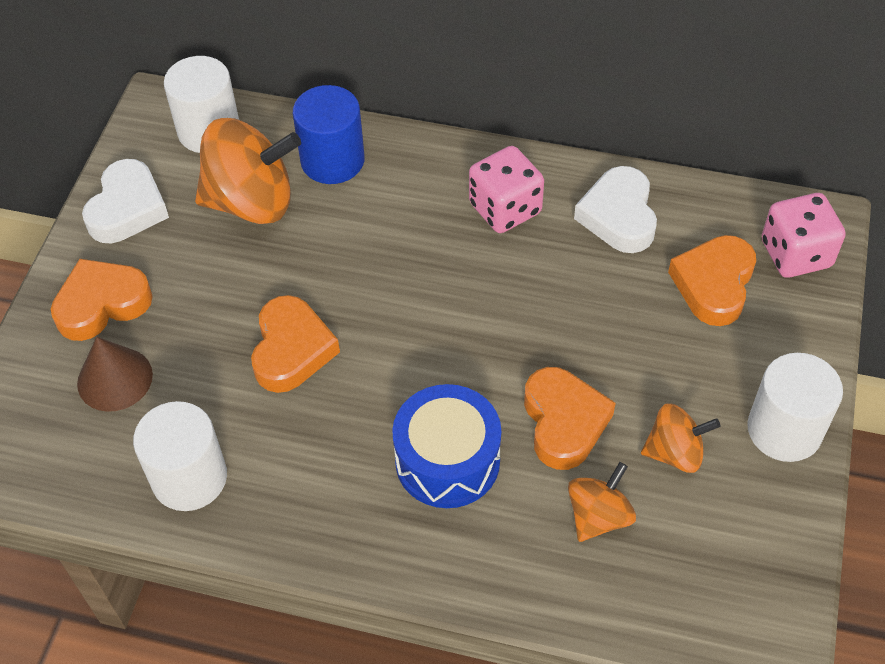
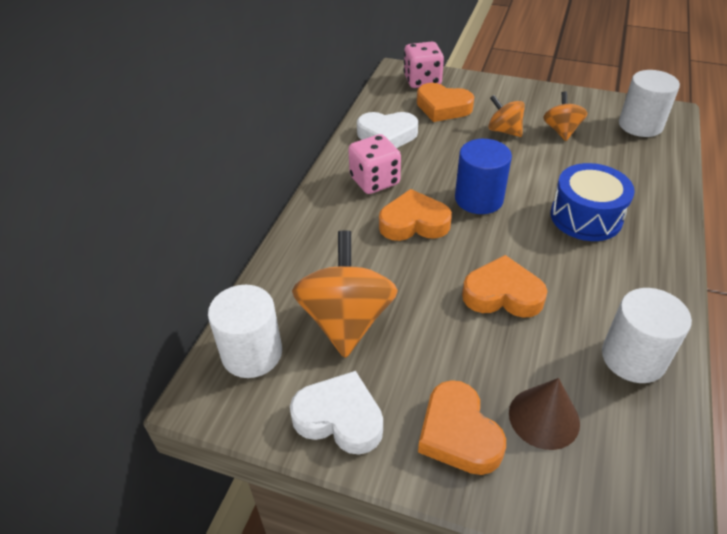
camera: 85 degrees left, 10 degrees down
blue cylinder [293,85,365,184] -> blue cylinder moved to [455,139,512,214]
orange heart [524,367,616,470] -> orange heart moved to [379,189,452,241]
orange spinning top [568,462,636,542] -> orange spinning top moved to [488,95,525,137]
white cylinder [747,353,843,462] -> white cylinder moved to [619,70,680,137]

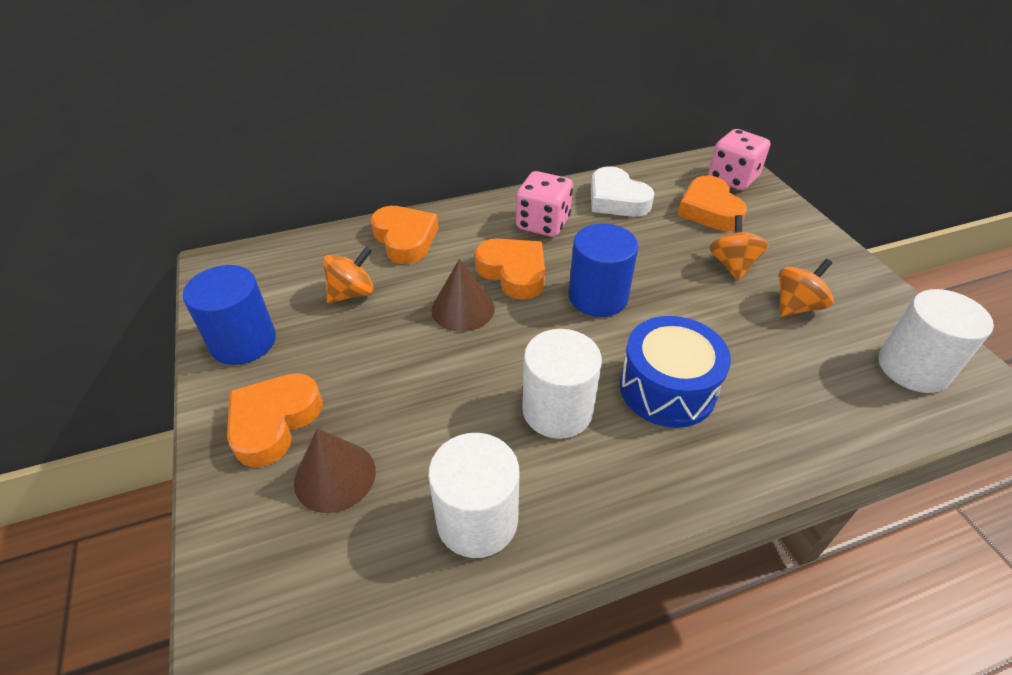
camera: 50 degrees right, 0 degrees up
white cylinder [208,285,282,378] -> white cylinder moved to [522,329,602,439]
white heart [290,371,383,455] -> blue cylinder [183,265,276,365]
orange spinning top [292,230,398,358] -> orange spinning top [323,246,374,304], size x0.56
orange heart [462,255,547,318] -> orange heart moved to [370,206,438,264]
none -> brown cone [431,259,495,332]

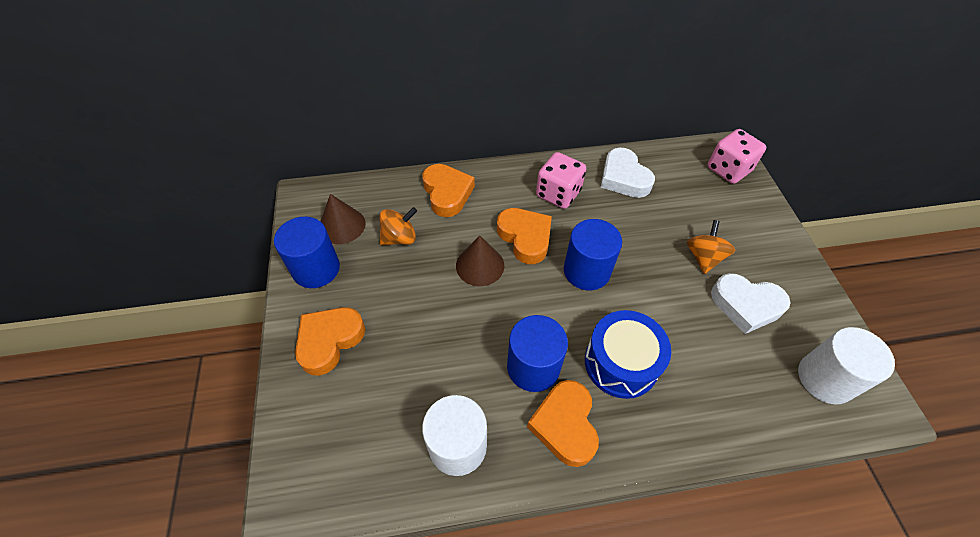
camera: 10 degrees right, 10 degrees up
brown cone [294,428,376,513] -> brown cone moved to [320,194,366,244]
white cylinder [522,329,602,439] -> blue cylinder [507,315,568,392]
orange heart [678,176,747,231] -> orange heart moved to [527,380,599,467]
orange spinning top [779,259,834,317] -> white heart [711,273,791,334]

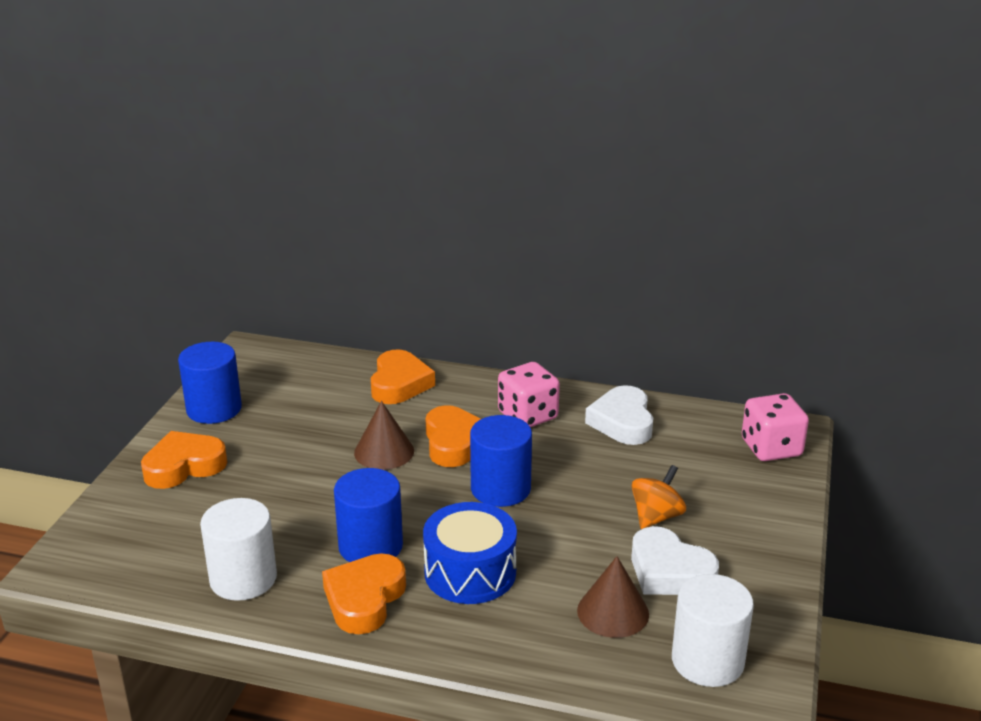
camera: 25 degrees right, 25 degrees down
brown cone [320,194,366,244] -> brown cone moved to [577,556,649,638]
orange spinning top [379,207,417,245] -> none

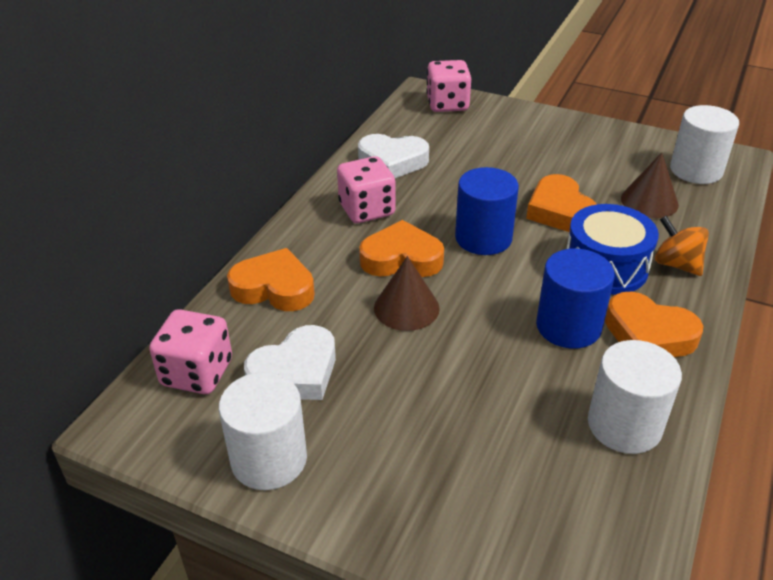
camera: 80 degrees left, 10 degrees up
orange heart [141,431,227,489] -> orange heart moved to [526,174,597,232]
blue cylinder [178,342,242,424] -> white cylinder [219,372,307,490]
white heart [631,526,719,595] -> white heart moved to [244,325,336,400]
orange spinning top [632,465,686,529] -> orange spinning top moved to [655,216,709,276]
none -> pink dice [149,309,232,394]

